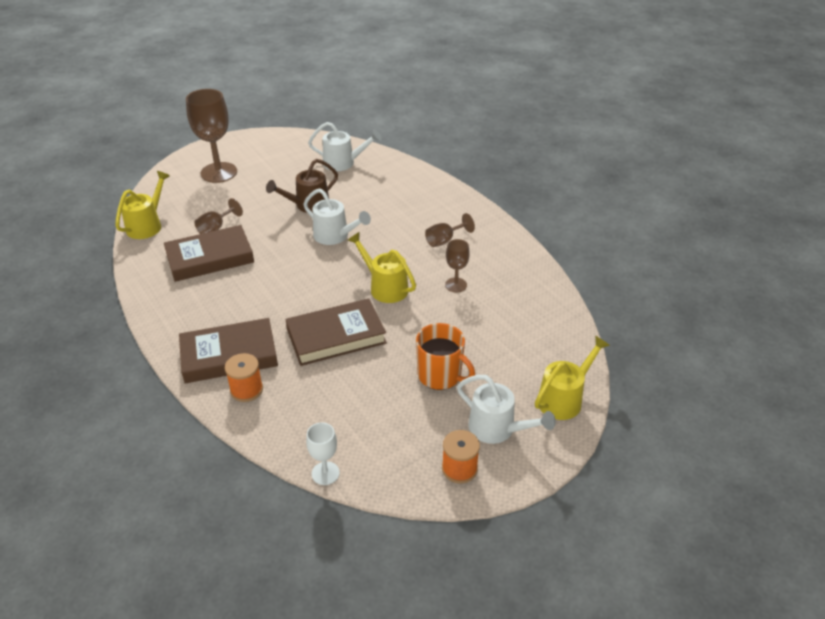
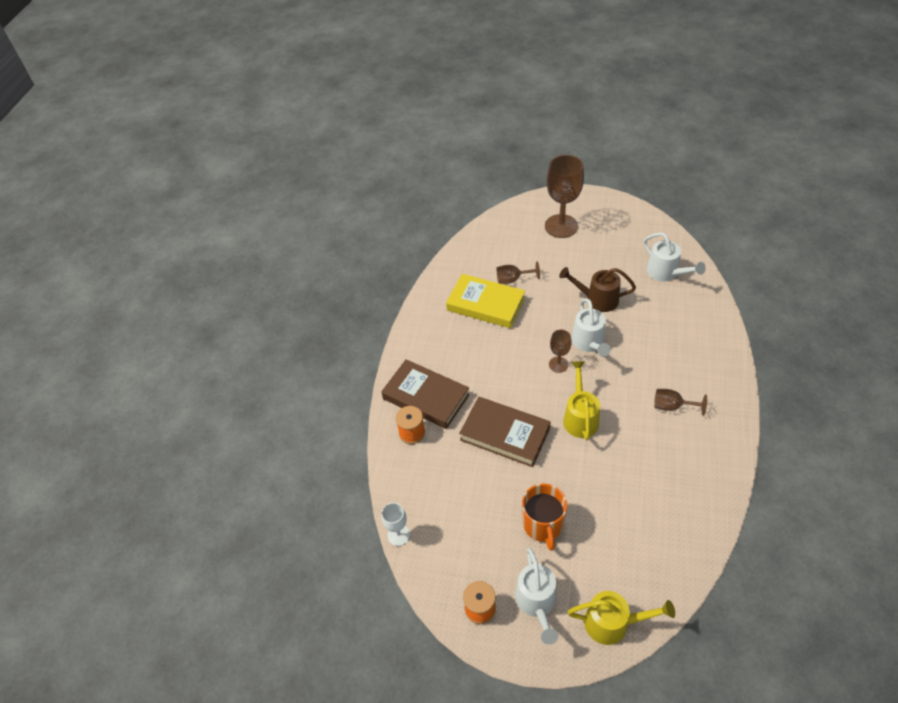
camera: 50 degrees right, 10 degrees up
yellow watering can [115,171,170,239] -> none
brown book [164,225,254,282] -> yellow book [446,274,525,328]
brown goblet [445,239,470,292] -> brown goblet moved to [549,330,572,373]

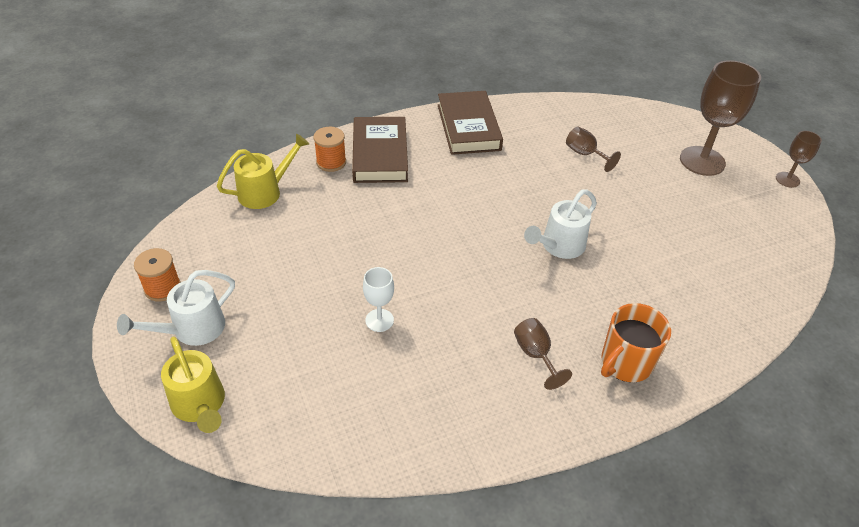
camera: 50 degrees right, 5 degrees down
white goblet [382,503,410,546] -> white goblet moved to [363,267,394,332]
yellow book [446,274,525,328] -> none
brown book [459,397,550,467] -> brown book moved to [438,91,503,155]
orange mug [522,483,567,551] -> orange mug moved to [601,303,671,382]
brown goblet [549,330,572,373] -> brown goblet moved to [776,131,822,188]
brown watering can [559,267,636,312] -> none
yellow watering can [563,361,600,440] -> yellow watering can moved to [217,134,309,209]
white watering can [643,233,706,282] -> none

